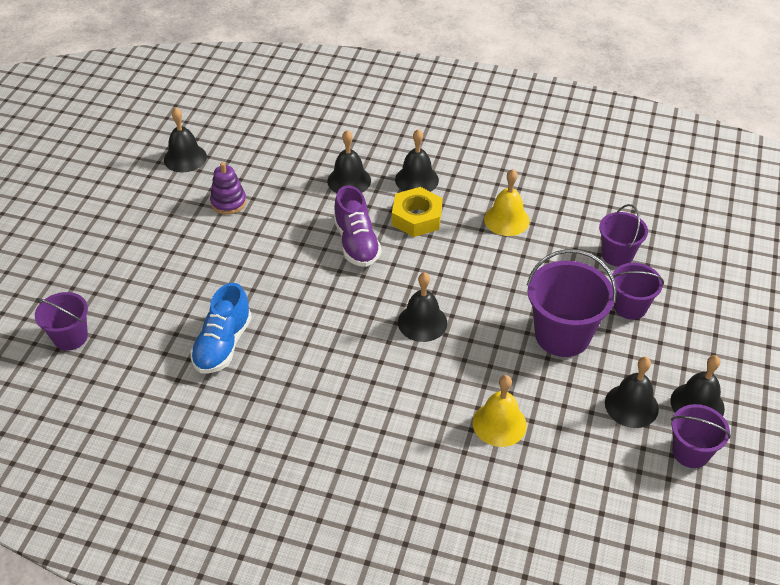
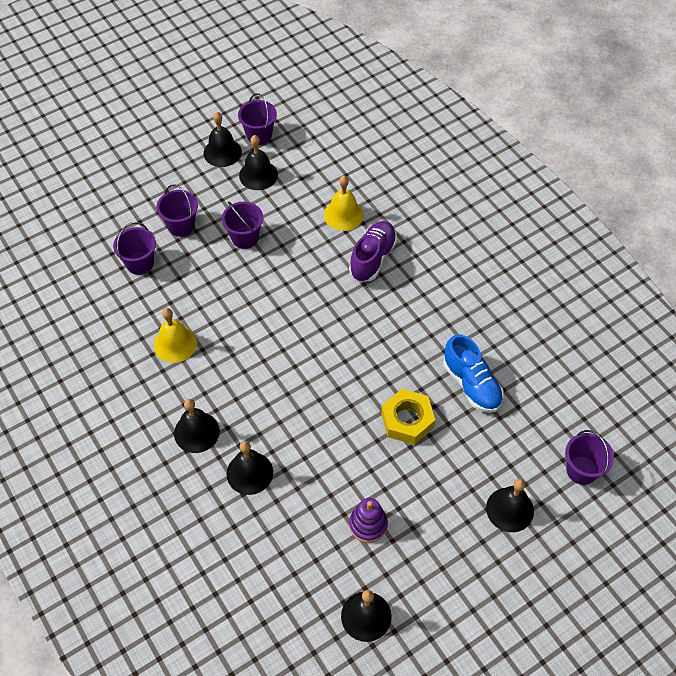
camera: 140 degrees left, 10 degrees up
blue shoe [190,283,252,373] -> blue shoe turned 90 degrees clockwise [443,334,504,413]
purple shoe [334,185,382,267] -> purple shoe moved to [349,221,397,281]
yellow nut [392,187,443,237] -> yellow nut moved to [381,389,435,445]
black bell [398,272,447,342] -> black bell moved to [486,479,534,532]
purple bucket [527,249,617,357] -> purple bucket [222,201,263,249], size x0.61

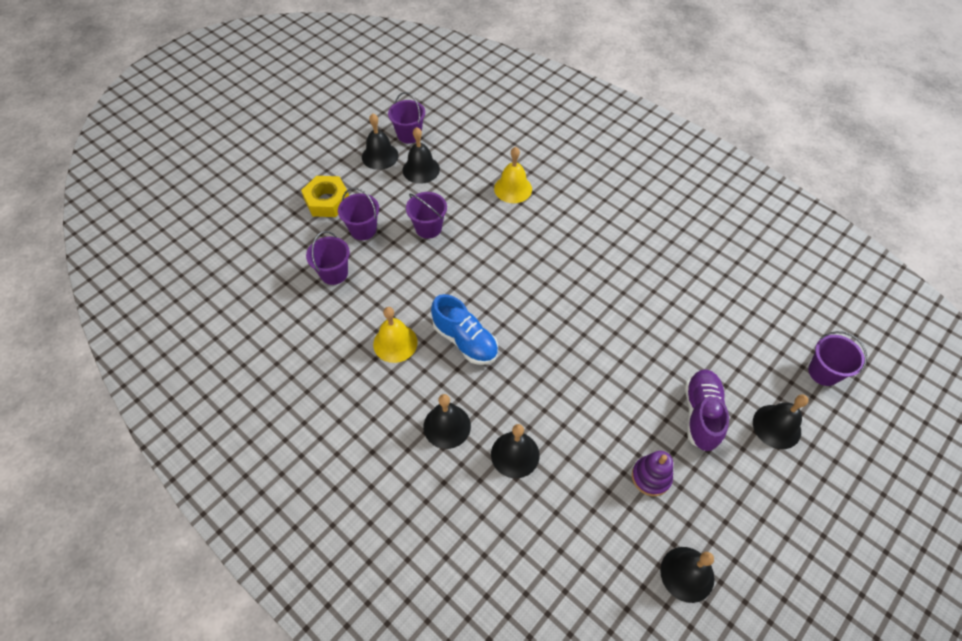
camera: 15 degrees left, 0 degrees up
purple shoe [349,221,397,281] -> purple shoe moved to [685,369,729,451]
yellow nut [381,389,435,445] -> yellow nut moved to [301,176,349,217]
blue shoe [443,334,504,413] -> blue shoe moved to [431,294,498,365]

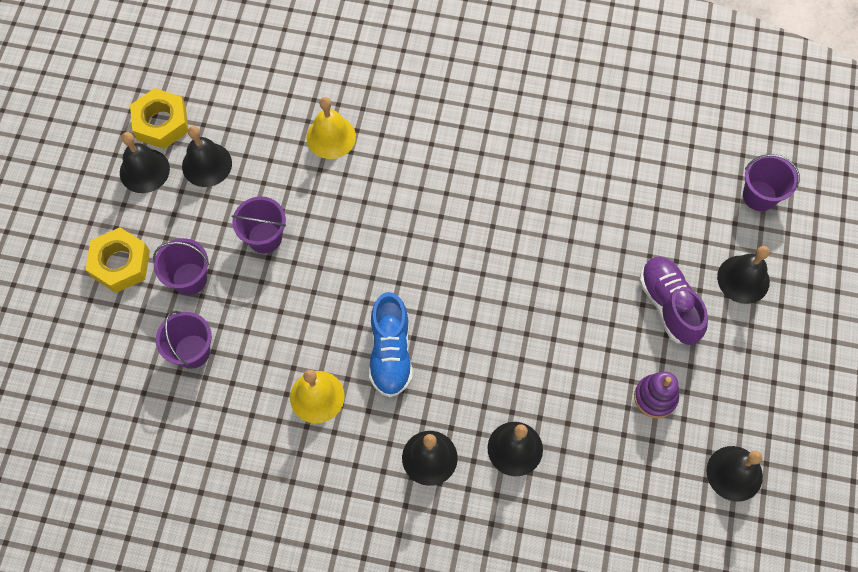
camera: 30 degrees left, 10 degrees up
purple bucket [388,92,425,144] -> yellow nut [130,88,188,149]
blue shoe [431,294,498,365] -> blue shoe turned 75 degrees clockwise [369,292,413,398]

